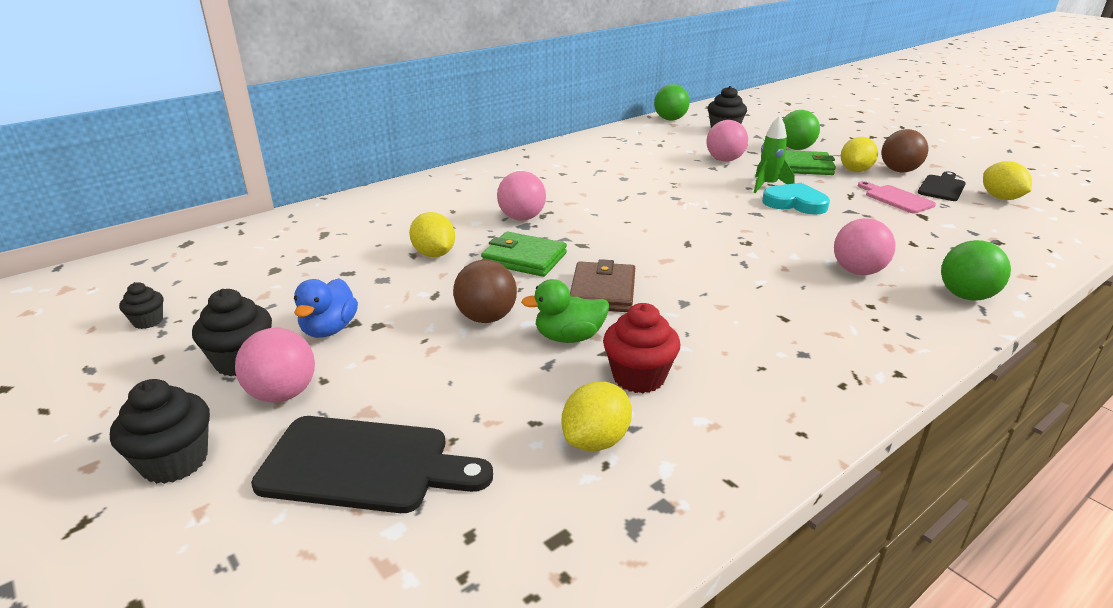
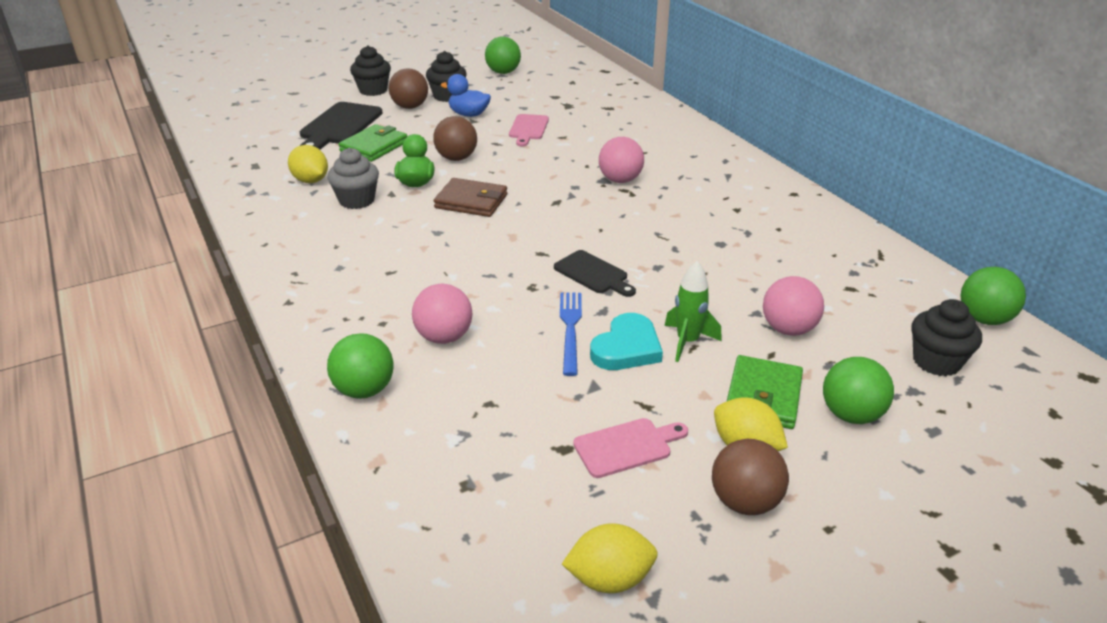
camera: 100 degrees right, 5 degrees up
black cupcake [119,282,163,329] -> green ball [485,36,521,74]
pink ball [235,328,315,403] -> brown ball [389,68,428,109]
yellow lemon [409,212,455,257] -> none
green wallet [481,232,567,277] -> green wallet moved to [339,124,407,162]
red cupcake [603,303,680,393] -> grey cupcake [327,148,379,209]
black cutting board [918,171,966,201] -> black cutting board moved to [554,250,636,297]
none -> pink cutting board [509,114,549,146]
none -> blue fork [560,292,582,376]

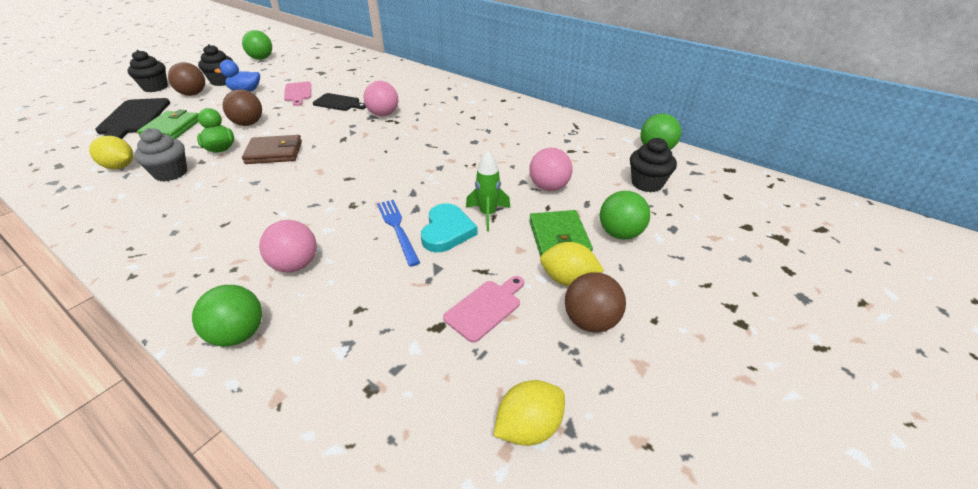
camera: 25 degrees left, 5 degrees up
black cutting board [554,250,636,297] -> black cutting board moved to [313,93,366,111]

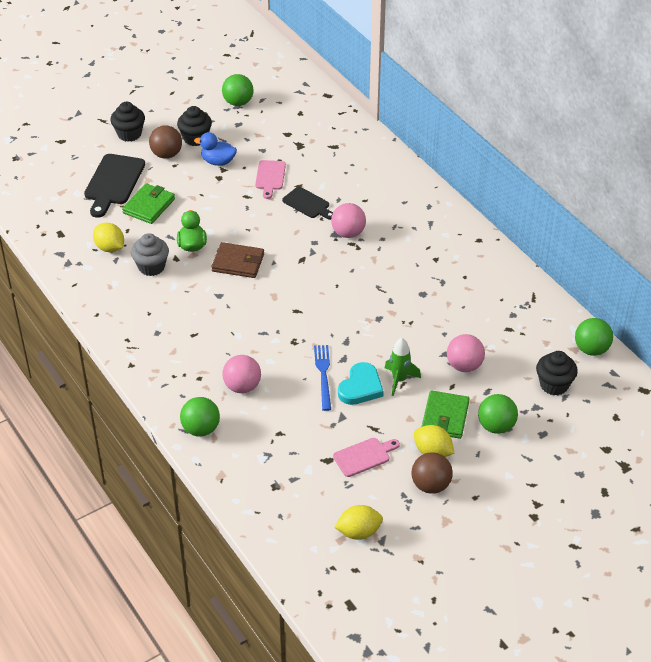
camera: 20 degrees right, 5 degrees up
brown ball [223,89,262,126] -> none

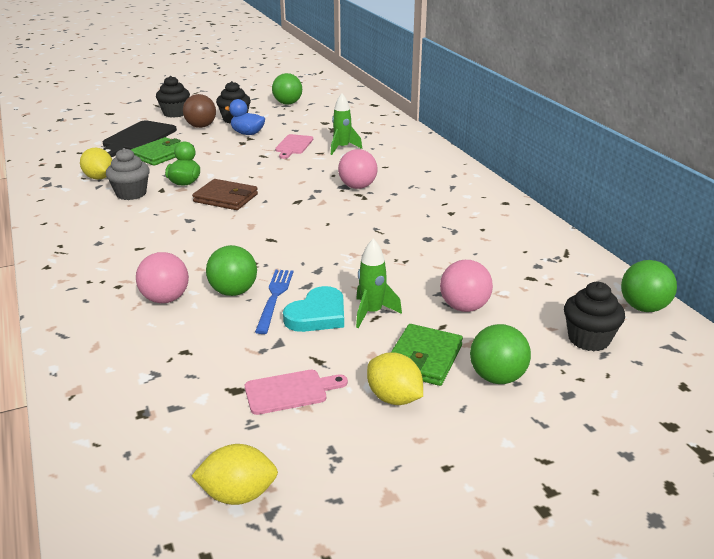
camera: 10 degrees right, 15 degrees down
green ball [180,397,220,437] -> green ball moved to [206,245,257,296]
black cutting board [282,187,333,220] -> none
brown ball [412,452,453,494] -> none
none -> green rocket [331,93,362,155]

